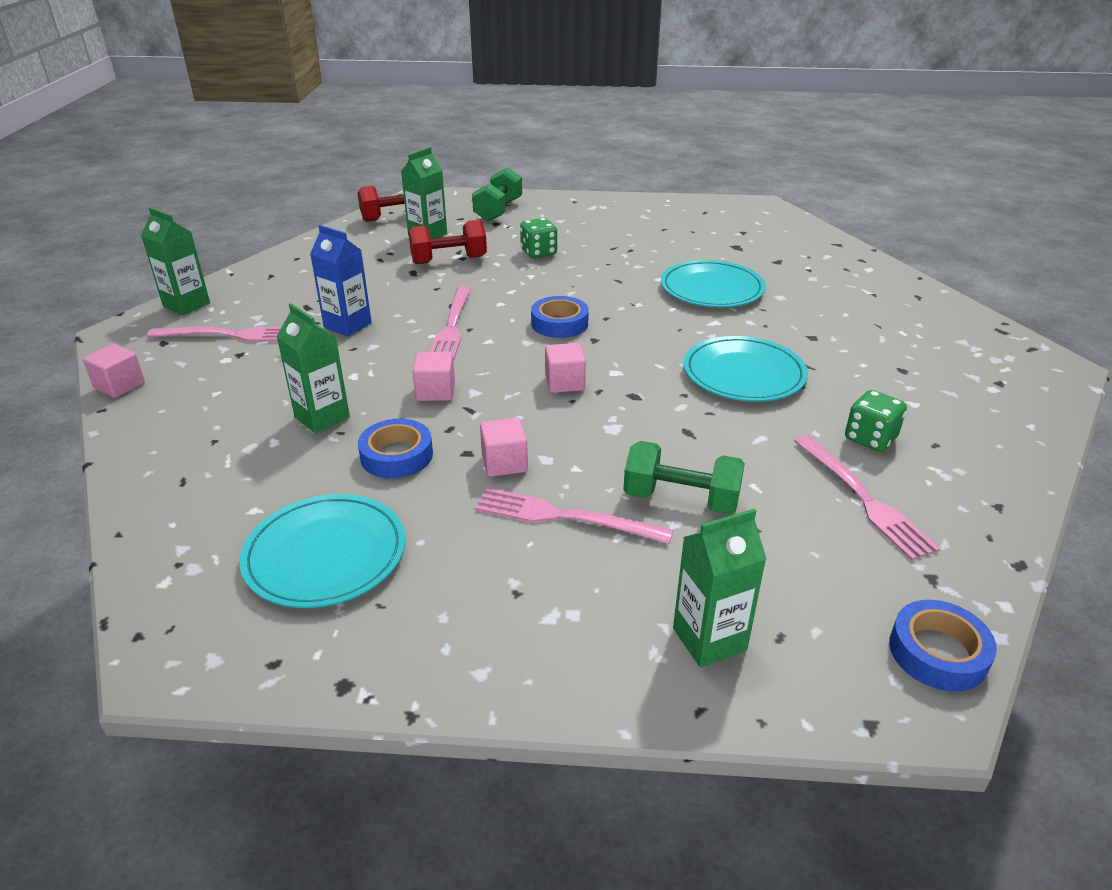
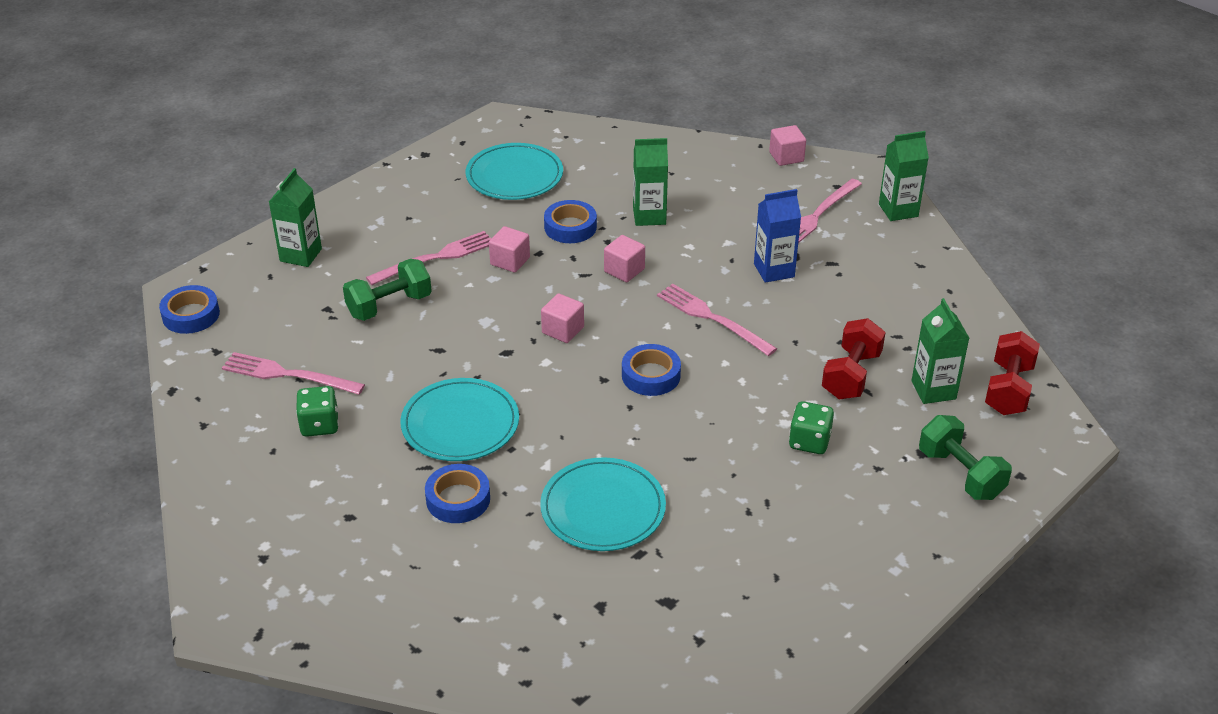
camera: 130 degrees right, 5 degrees up
none -> blue tape [425,464,490,523]

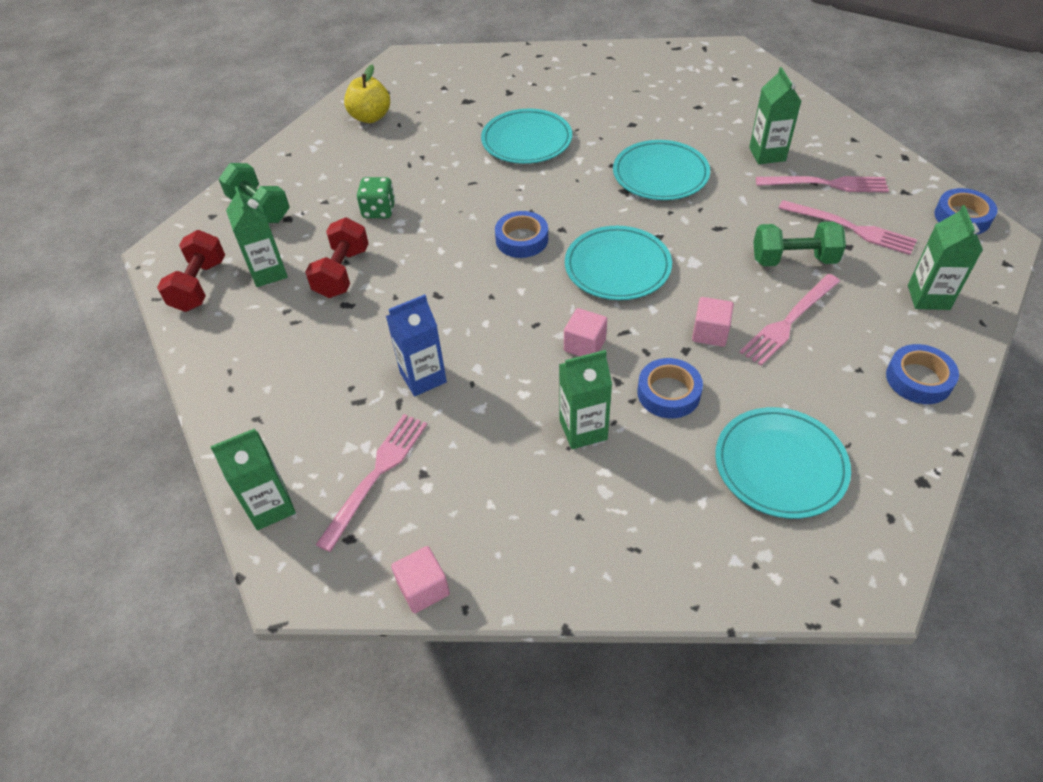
camera: 170 degrees right, 10 degrees up
green dice [296,386,339,437] -> green carton [749,67,801,164]
green dumbbell [343,259,432,321] -> green dumbbell turned 45 degrees clockwise [753,222,846,266]
blue tape [425,464,490,523] -> blue tape moved to [886,344,959,404]
pink cube [541,293,584,343] -> turquoise plate [565,226,672,300]
pink fork [657,284,778,356] -> pink fork moved to [779,200,917,255]
none -> yellow apple [344,65,390,123]

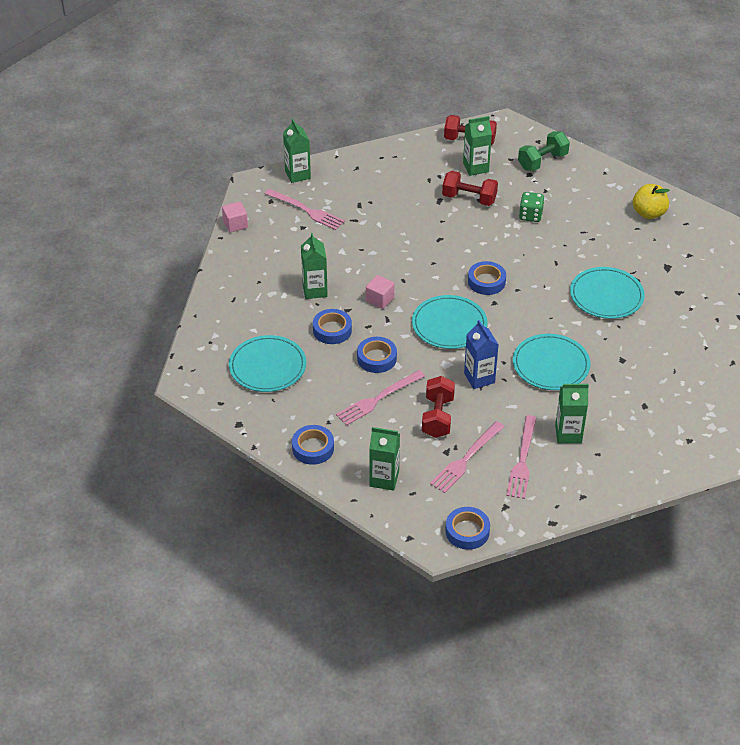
camera: 95 degrees right, 5 degrees down
blue carton [386,294,447,396] -> blue carton moved to [464,320,499,389]
pink cube [692,297,734,347] -> blue tape [357,337,397,373]
pink fork [739,274,840,366] -> pink fork turned 90 degrees counterclockwise [336,370,425,426]
green dumbbell [753,222,846,266] -> red dumbbell [422,376,455,438]

